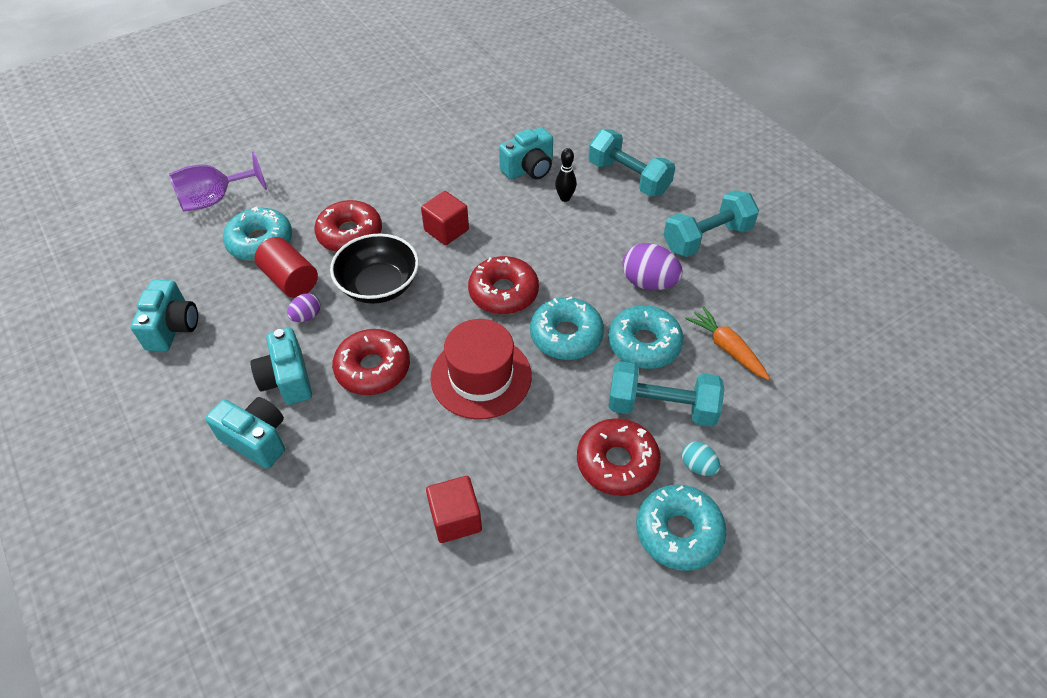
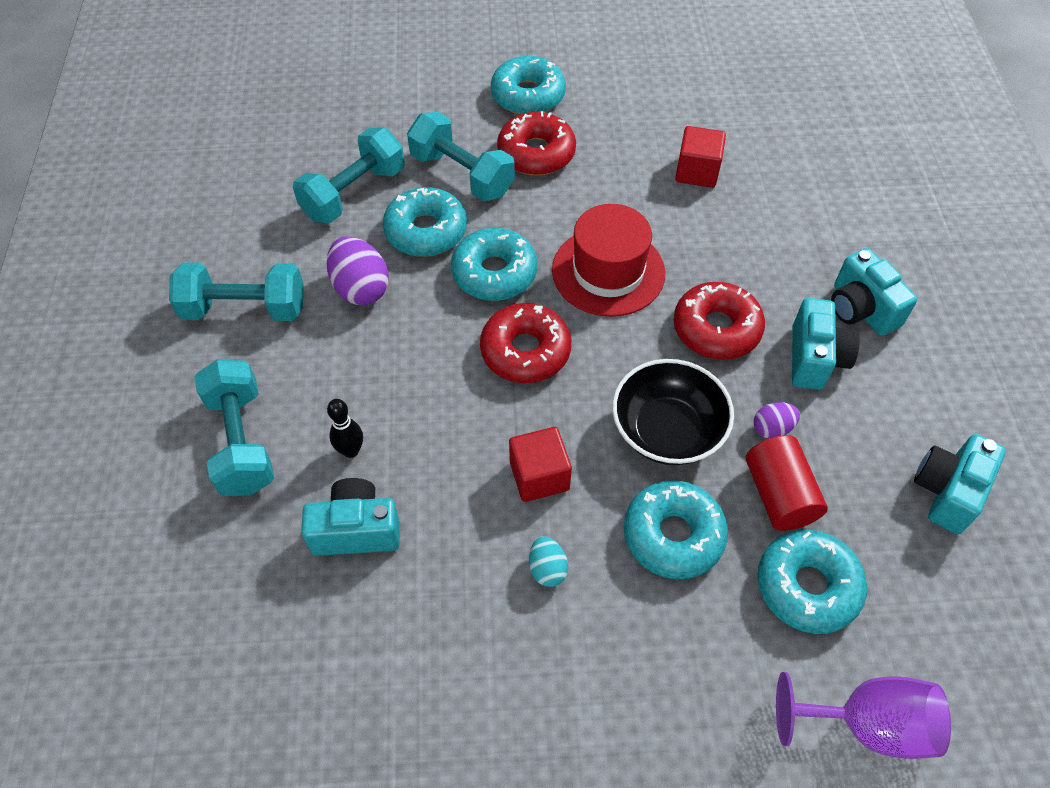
camera: 150 degrees left, 5 degrees up
red donut [314,200,382,252] -> turquoise donut [624,480,728,579]
turquoise egg [682,441,720,476] -> turquoise egg moved to [529,536,568,587]
orange carrot [685,306,770,380] -> turquoise dumbbell [293,128,405,223]

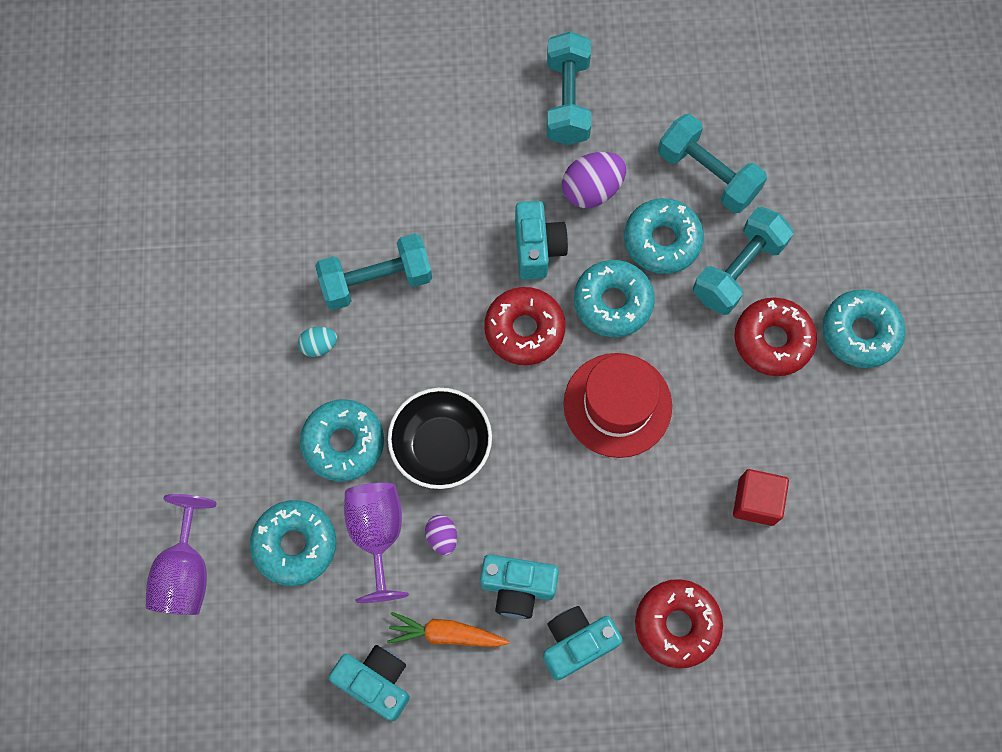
camera: 90 degrees right, 15 degrees up
turquoise dumbbell [194,359,274,496] -> turquoise dumbbell moved to [315,233,432,310]
turquoise camera [301,478,400,556] -> turquoise camera moved to [515,201,568,280]
black bowling pin [327,399,363,458] -> none
red cube [509,427,572,502] -> none
red donut [674,282,765,360] -> red donut moved to [635,579,723,668]
red cylinder [746,435,828,531] -> purple goblet [344,483,409,603]
none -> orange carrot [387,612,509,647]

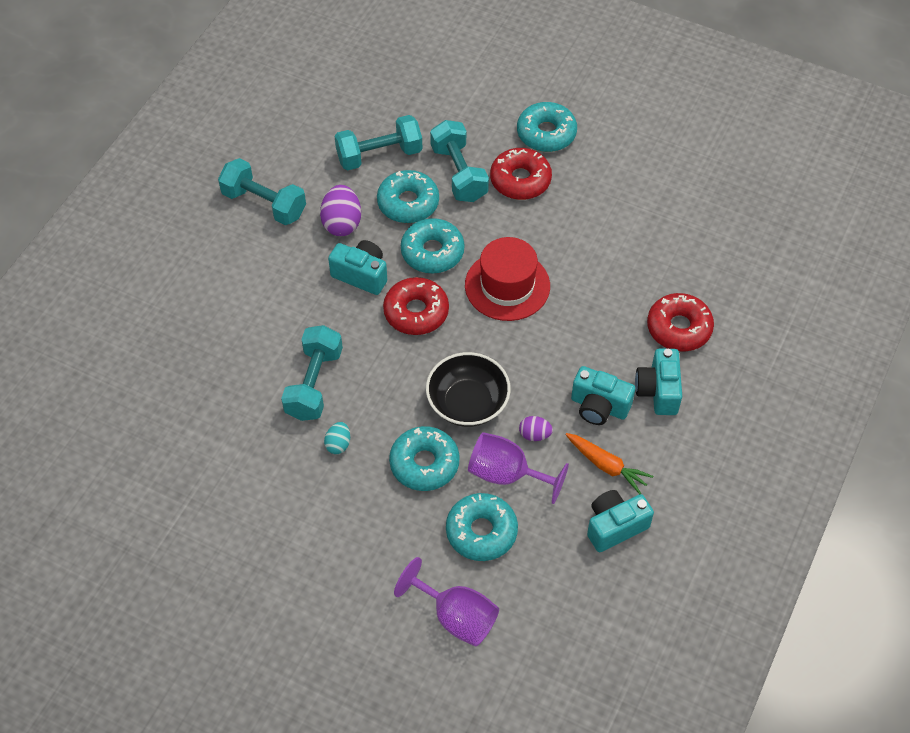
camera: 60 degrees left, 15 degrees down
orange carrot [387,612,509,647] -> orange carrot turned 90 degrees counterclockwise [565,433,653,494]
turquoise camera [480,555,559,619] -> turquoise camera turned 75 degrees clockwise [571,366,635,425]
red cube [733,469,789,526] -> none

